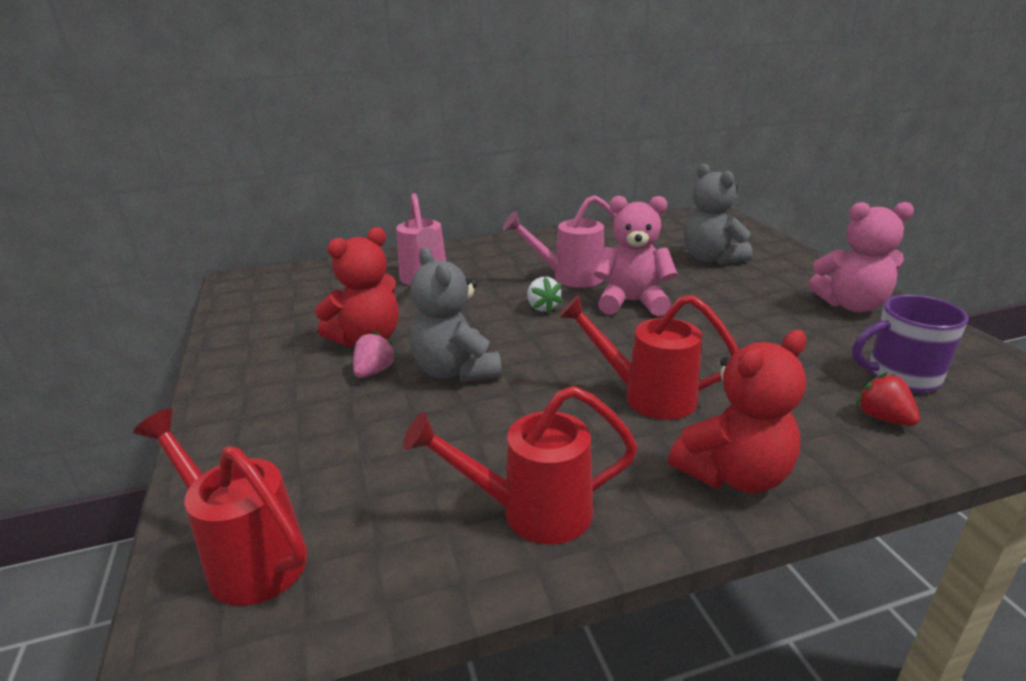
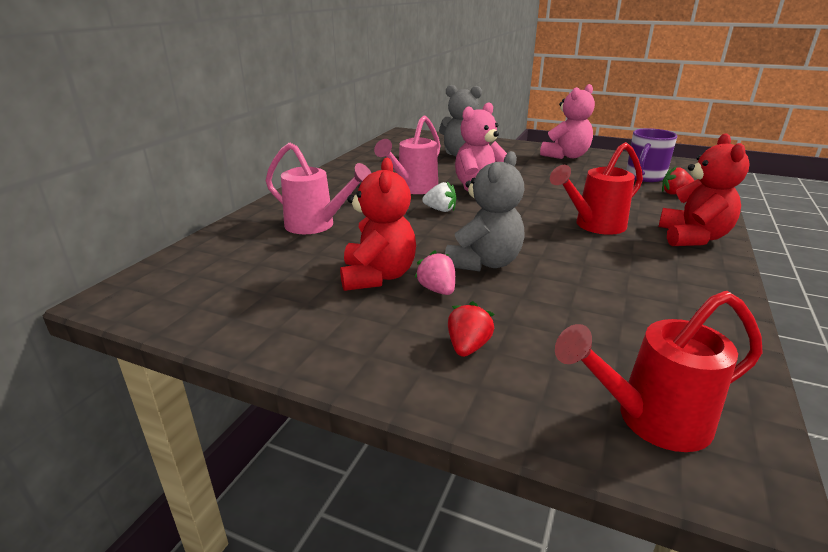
camera: 50 degrees left, 0 degrees up
red watering can [403,386,638,544] -> none
grey teddy bear [410,248,502,382] -> grey teddy bear turned 75 degrees counterclockwise [445,151,524,271]
none -> red strawberry [448,301,494,357]

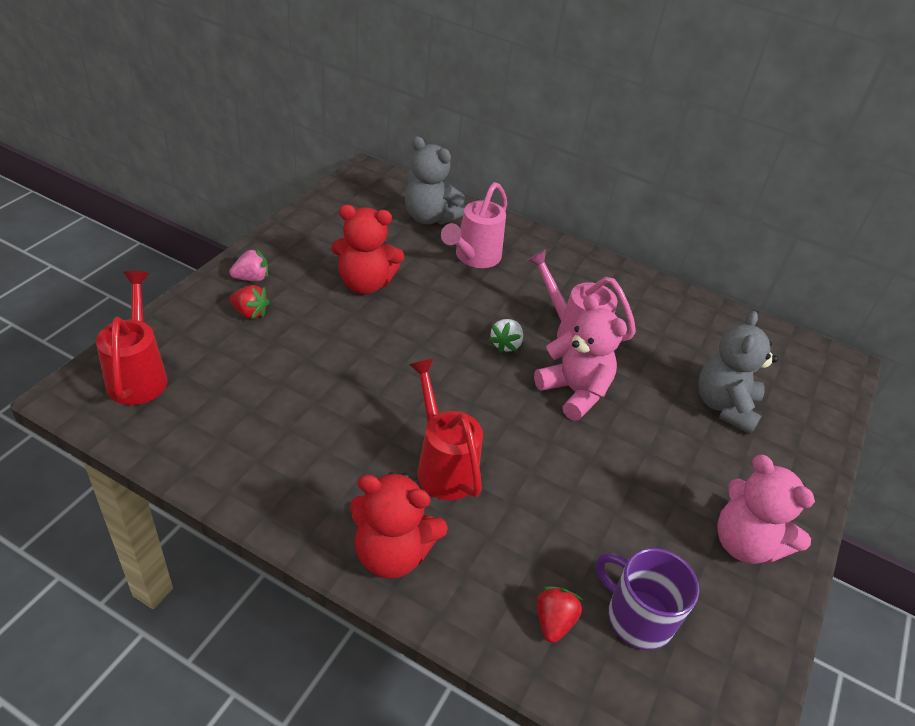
camera: 90 degrees right, 15 degrees up
pink strawberry [415,250,455,295] -> pink strawberry moved to [230,248,268,281]
grey teddy bear [445,151,524,271] -> grey teddy bear moved to [405,136,465,225]

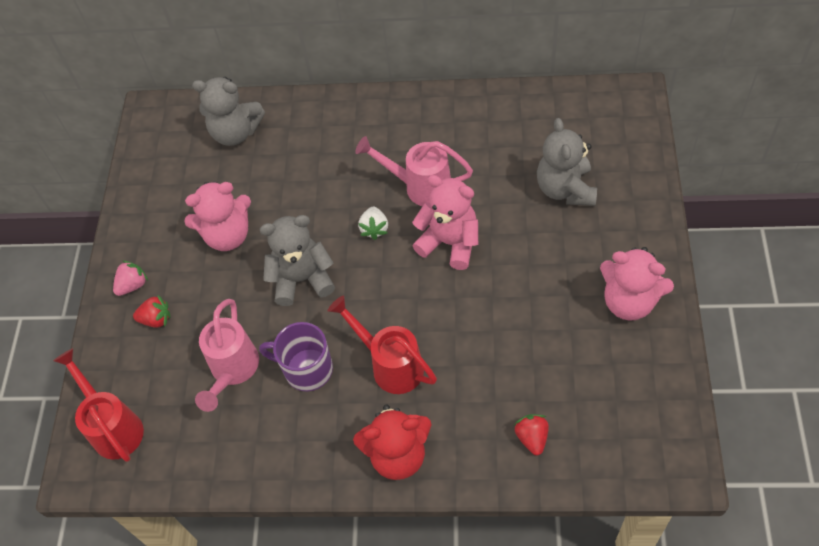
camera: 15 degrees left, 15 degrees up
red teddy bear [331,204,404,294] -> pink teddy bear [184,181,251,251]
pink watering can [441,182,507,268] -> pink watering can moved to [195,299,259,412]
purple mug [596,548,699,650] -> purple mug moved to [259,322,333,391]
none -> grey teddy bear [260,215,335,306]

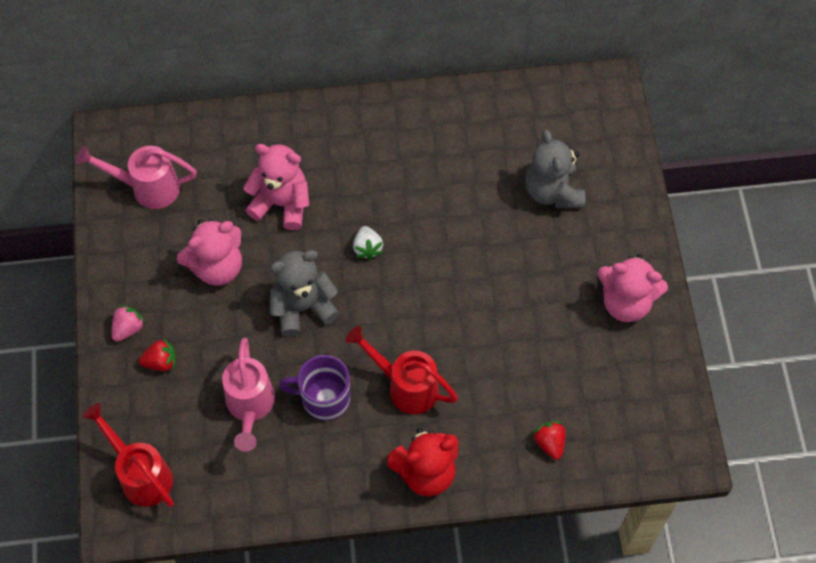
camera: 15 degrees left, 5 degrees up
grey teddy bear [192,77,265,146] -> none
pink watering can [355,136,473,206] -> pink watering can moved to [76,146,197,209]
pink teddy bear [412,175,478,270] -> pink teddy bear moved to [243,144,309,230]

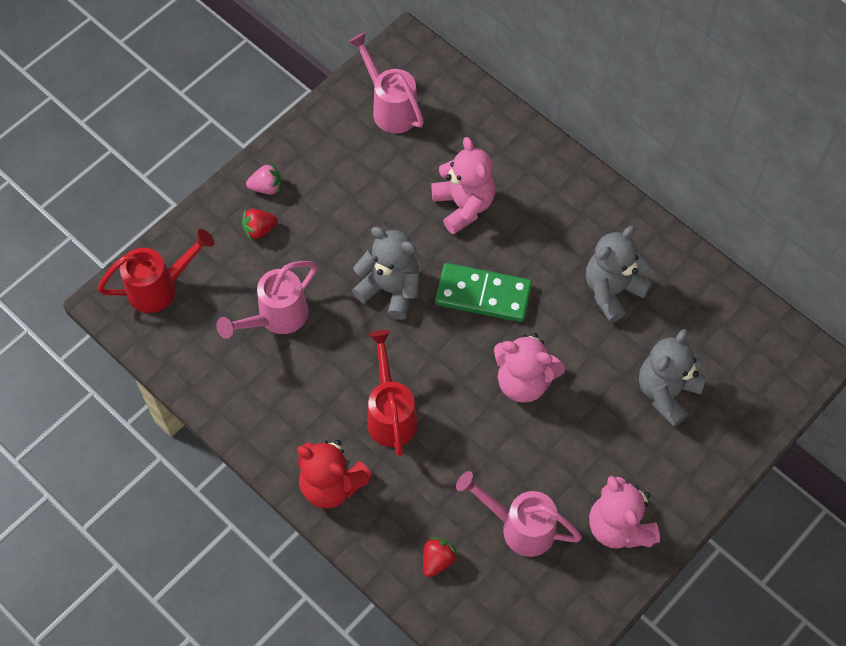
camera: 50 degrees right, 0 degrees up
red watering can [82,403,174,507] -> red watering can turned 60 degrees clockwise [98,229,215,313]
red strawberry [139,338,176,371] -> red strawberry turned 120 degrees clockwise [242,209,278,241]
pink teddy bear [177,219,242,286] -> pink teddy bear moved to [494,333,565,403]
purple mug [279,355,350,421] -> none
white strawberry [353,226,383,260] -> green domino [435,263,532,322]
none -> pink watering can [456,471,582,557]
none -> grey teddy bear [586,226,653,323]

